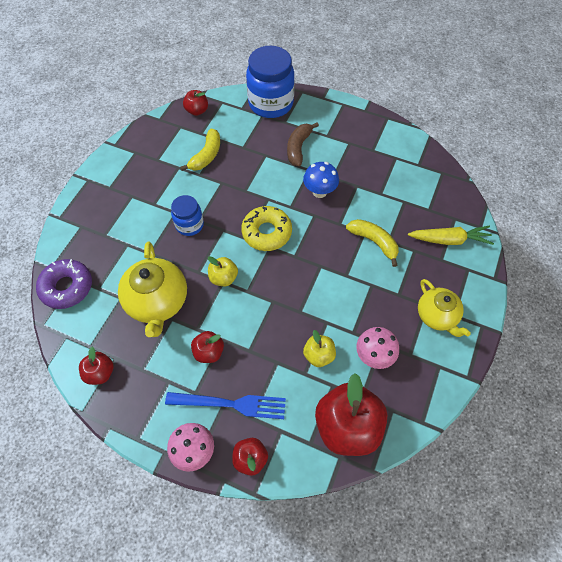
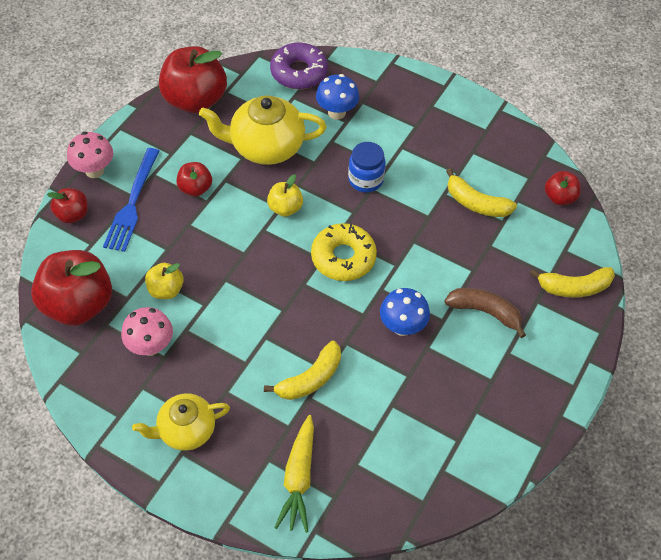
camera: 95 degrees right, 5 degrees down
red apple [79,347,114,385] -> red apple [159,46,227,113], size x2.00
blue jar [246,46,295,118] -> yellow banana [530,267,615,298]
none -> blue mushroom [316,74,359,120]

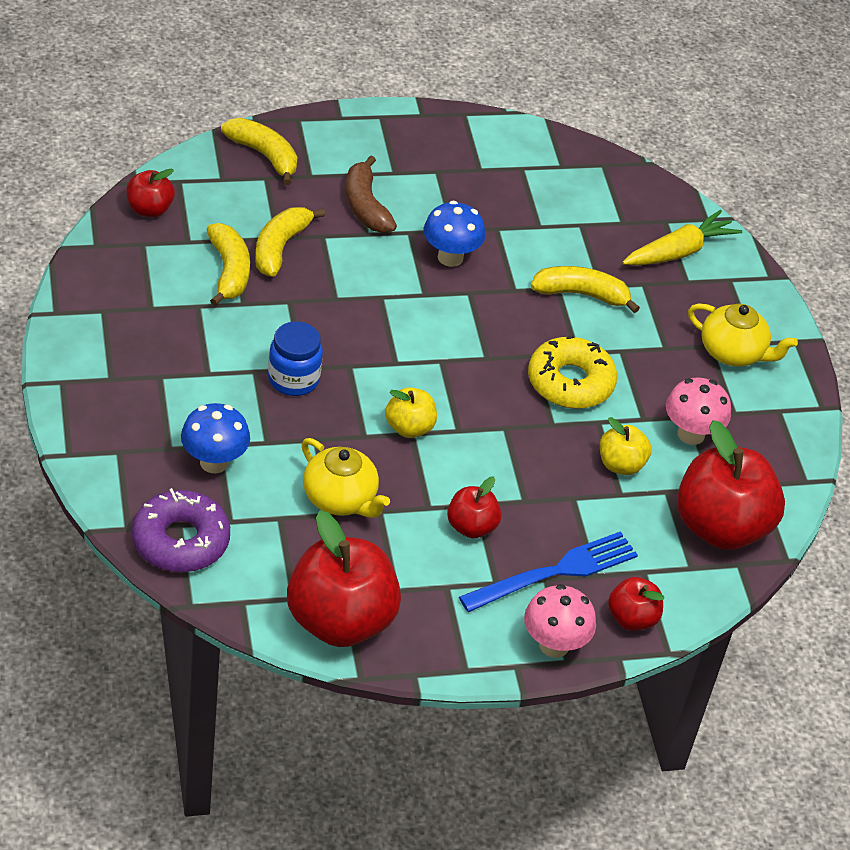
camera: 135 degrees left, 10 degrees down
yellow teapot [199,95,326,165] -> yellow teapot [302,438,390,518], size x0.65
yellow donut [311,223,377,281] -> yellow donut moved to [528,335,617,409]
none -> yellow banana [255,207,325,277]

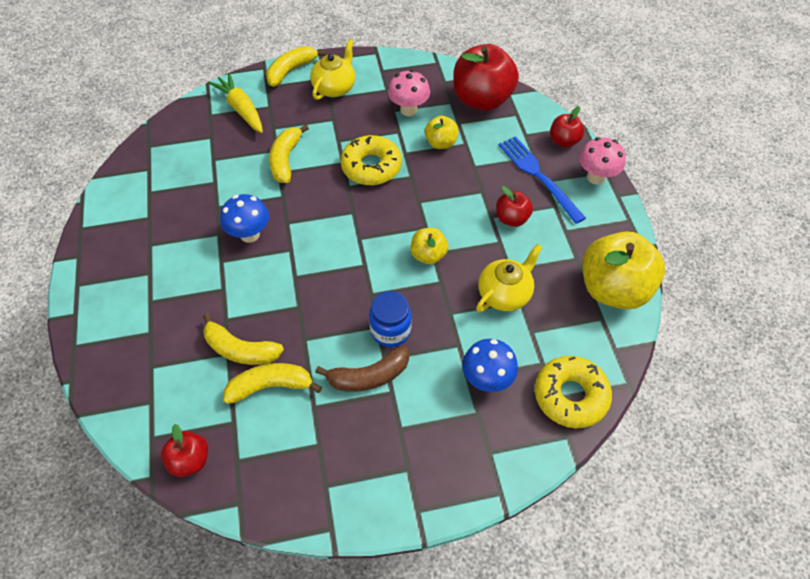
camera: 85 degrees left, 10 degrees up
purple donut [132,488,230,572] -> yellow donut [535,356,612,428]
yellow banana [221,118,297,185] -> yellow banana moved to [266,46,326,87]
red apple [287,511,401,647] -> yellow apple [582,231,665,309]
brown banana [346,156,397,233] -> brown banana moved to [315,346,409,392]

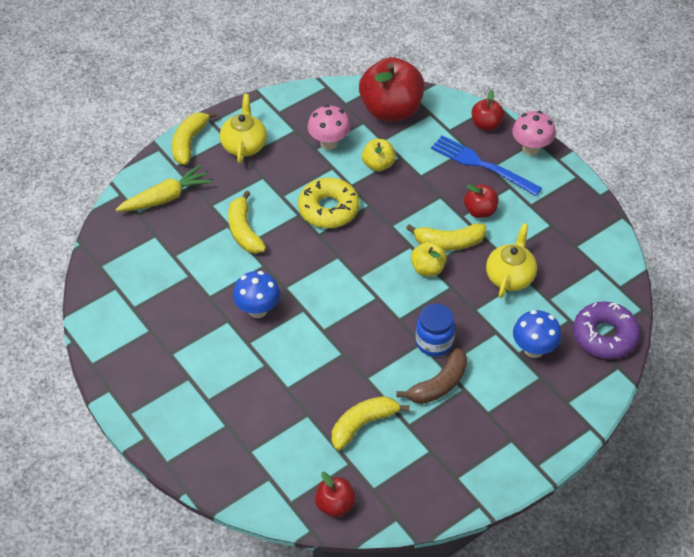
camera: 25 degrees left, 5 degrees down
yellow banana [203,313,284,365] -> yellow banana moved to [406,223,486,251]
yellow carrot [208,73,263,133] -> yellow carrot turned 120 degrees clockwise [116,165,213,211]
yellow donut [535,356,612,428] -> purple donut [573,301,640,359]
yellow apple [582,231,665,309] -> none

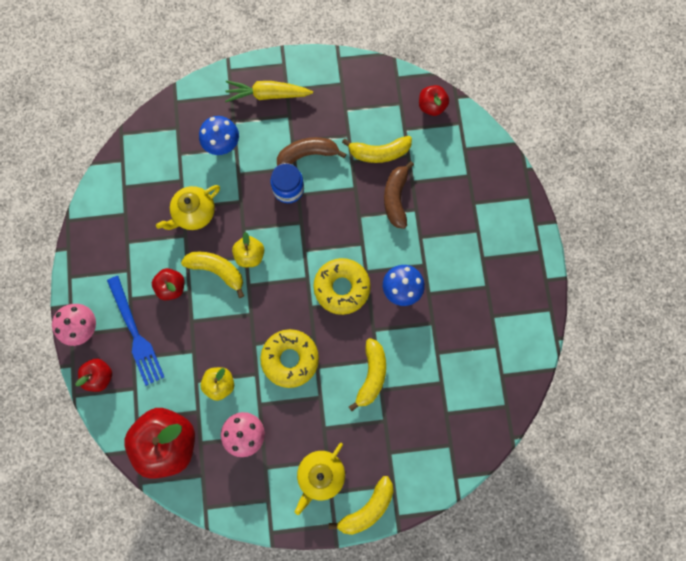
camera: 150 degrees left, 25 degrees up
yellow carrot [116,165,213,211] -> yellow carrot moved to [225,81,313,102]
purple donut [573,301,640,359] -> none
none -> yellow donut [313,258,371,315]
none -> brown banana [384,161,414,229]

